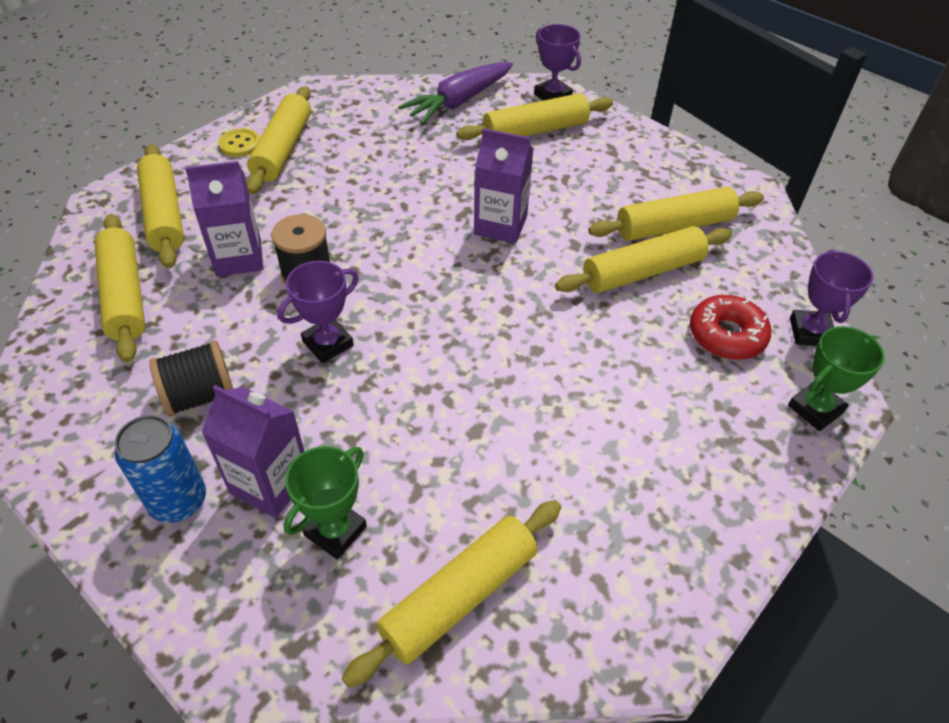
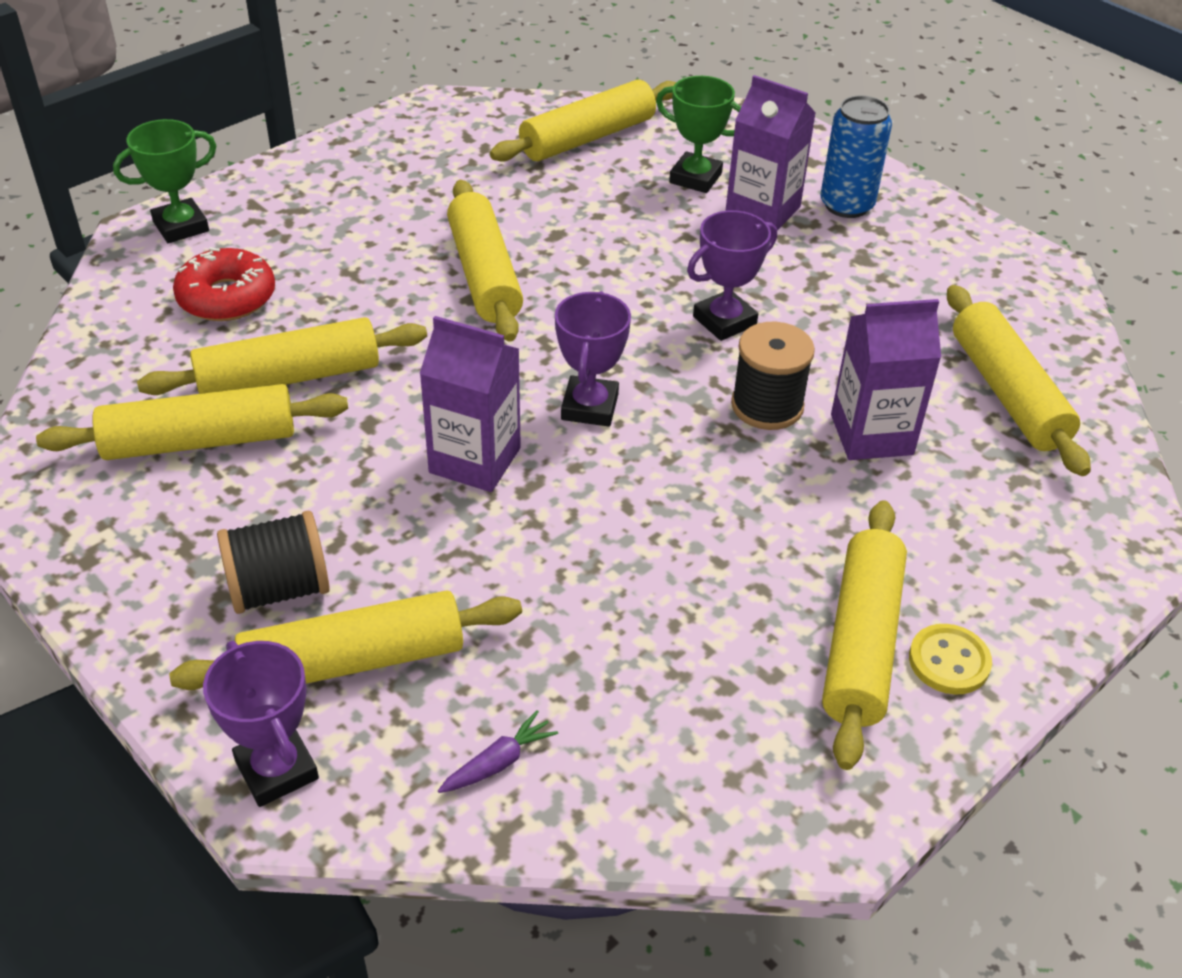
camera: 175 degrees left, 5 degrees down
yellow rolling pin [137,144,184,268] -> yellow rolling pin moved to [447,180,523,342]
black spool [149,340,233,416] -> black spool moved to [217,511,330,614]
green trophy [284,446,367,559] -> green trophy turned 75 degrees clockwise [656,76,741,193]
purple carrot [398,62,513,124] -> purple carrot [438,710,558,793], size x0.43
purple trophy [790,249,874,346] -> purple trophy moved to [555,291,631,427]

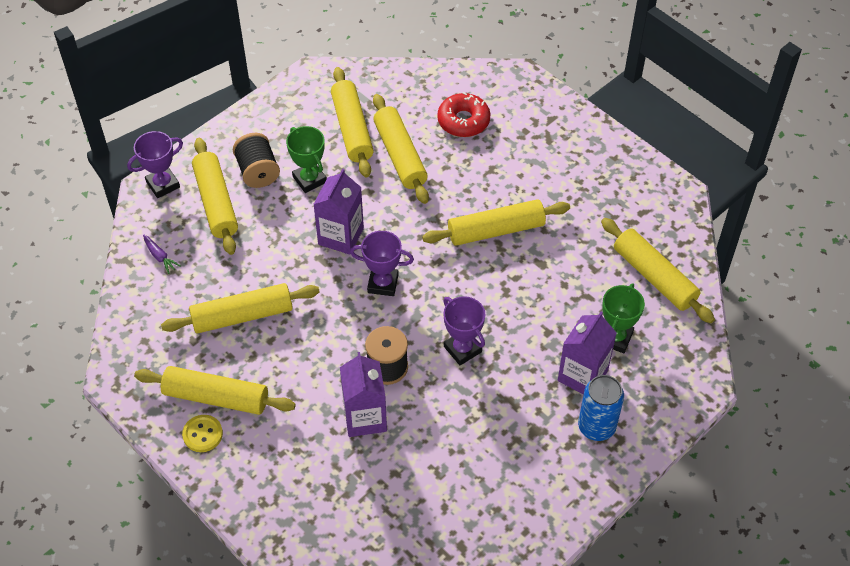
camera: 90 degrees right, 10 degrees up
green trophy [113,119,216,243] -> green trophy moved to [286,126,327,193]
yellow rolling pin [947,285,1091,476] -> yellow rolling pin moved to [161,283,320,334]

